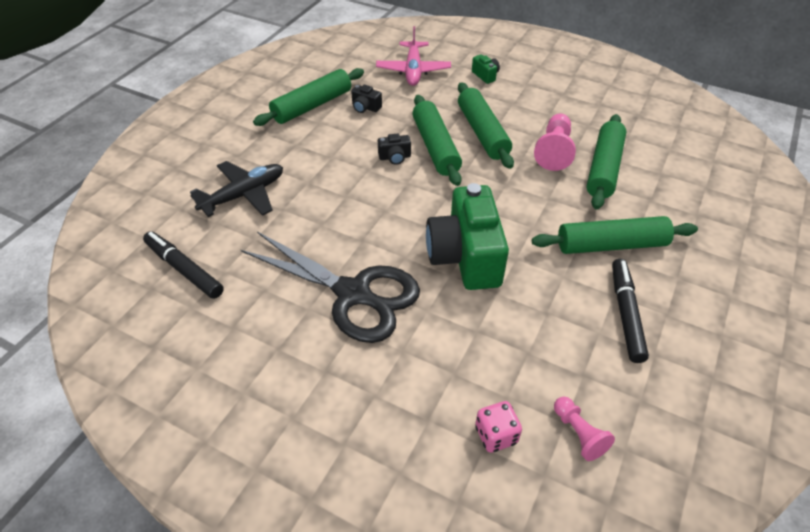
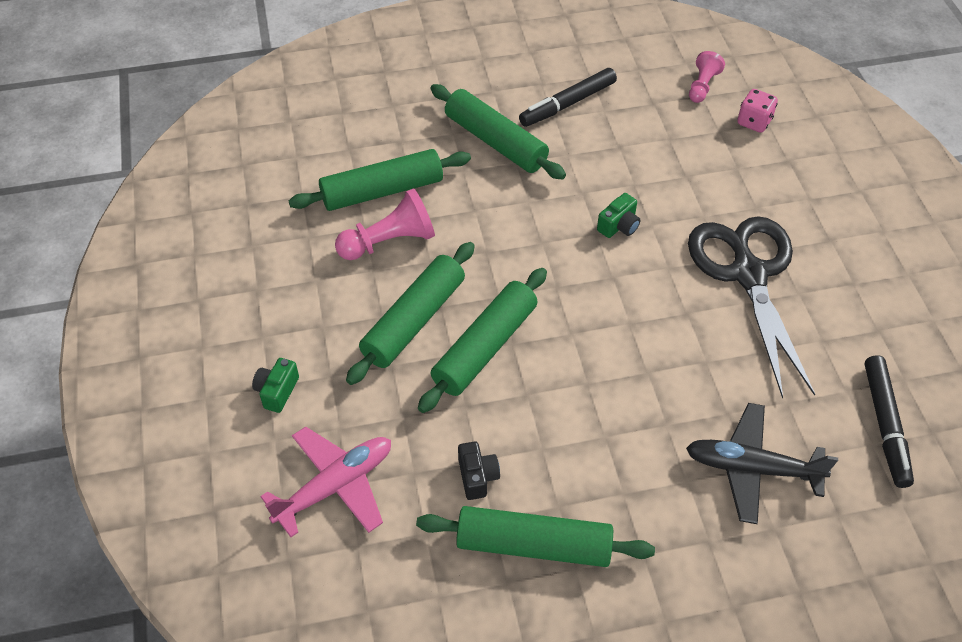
camera: 130 degrees left, 5 degrees up
black camera [378,134,411,165] -> none
green camera [426,183,509,290] -> green camera [597,193,640,238], size x0.41

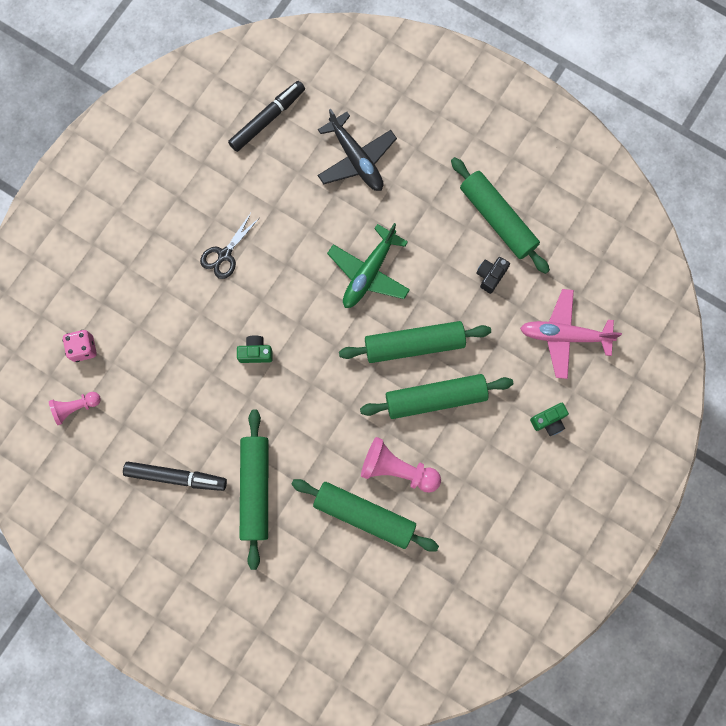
camera: 135 degrees left, 25 degrees up
black scissors [688,216,815,399] -> black scissors [200,213,259,279], size x0.46
none -> green plane [327,223,410,308]

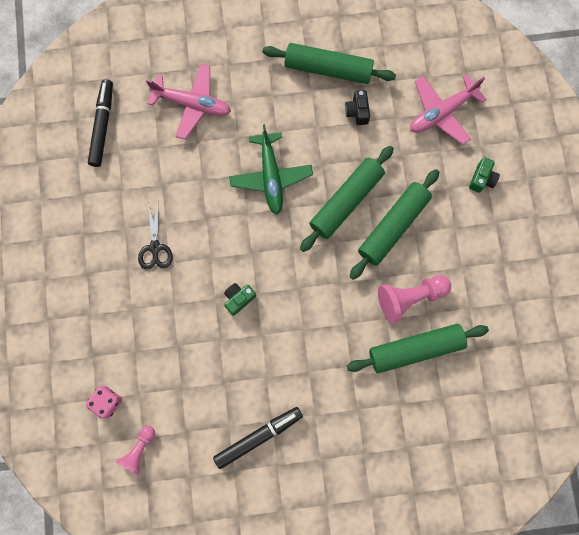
camera: 40 degrees left, 0 degrees up
green rolling pin [240,409,268,570] -> none
black plane [317,109,397,191] -> pink plane [146,64,231,140]

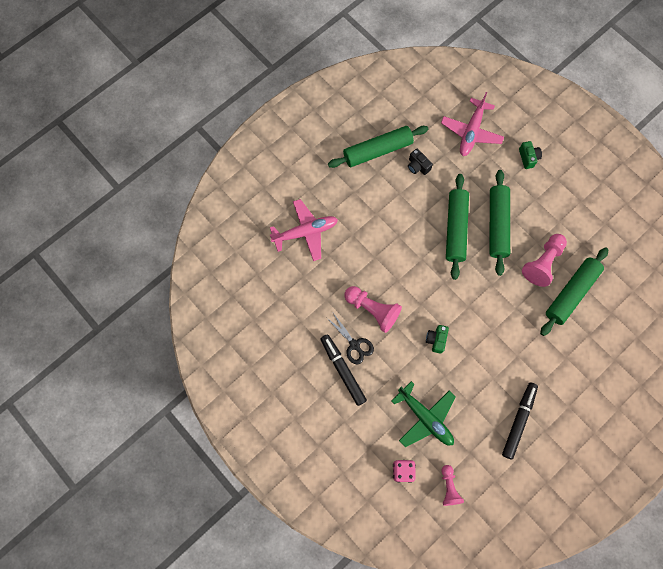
camera: 35 degrees left, 5 degrees down
black marker [88,79,113,167] -> black marker moved to [321,334,367,406]
green plane [229,124,313,214] -> green plane moved to [391,381,456,447]
none -> pink pawn [344,286,402,333]

